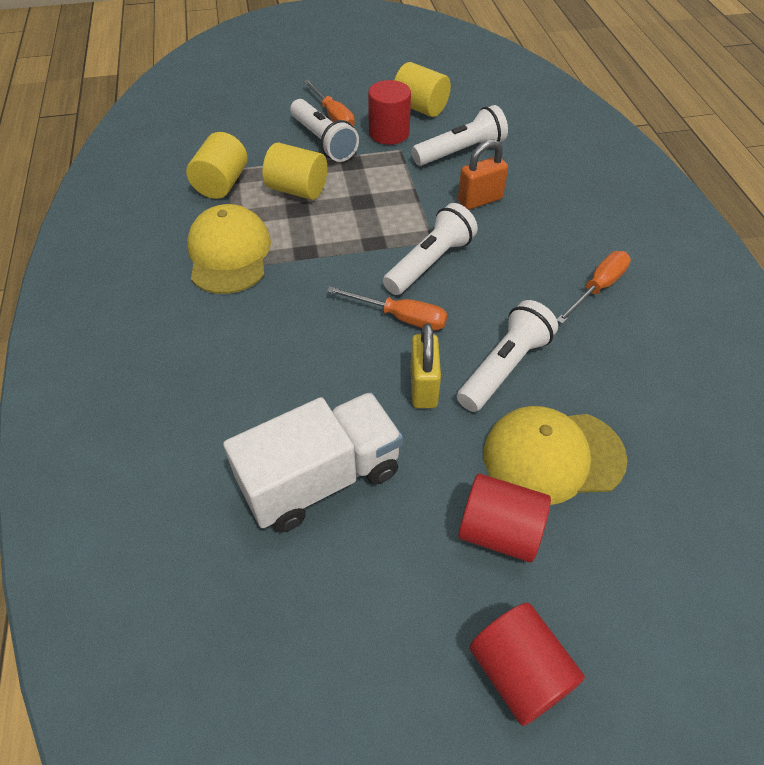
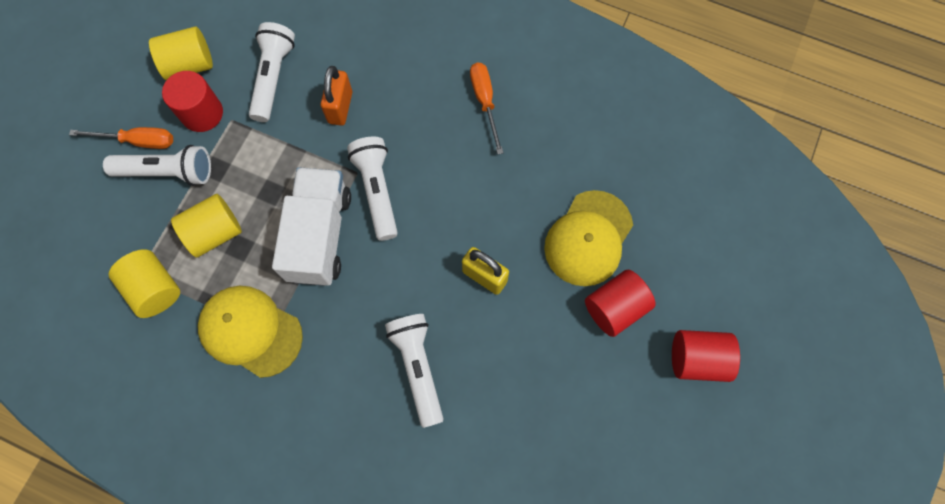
camera: 55 degrees left, 20 degrees up
white truck [223,392,403,533] -> white truck moved to [272,167,351,286]
orange screwdriver [327,286,447,330] -> none
white flashlight [457,300,558,412] -> white flashlight moved to [385,314,444,428]

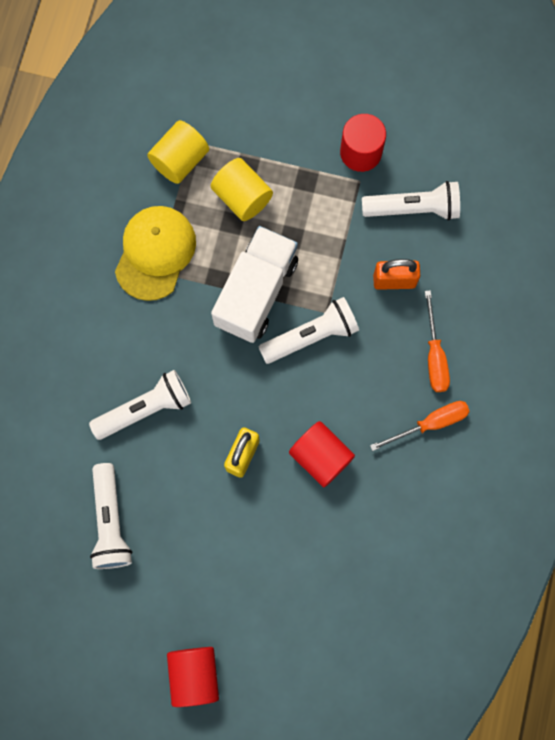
camera: 80 degrees right, 5 degrees up
orange screwdriver [69,127,173,149] -> orange screwdriver moved to [425,290,450,392]
white flashlight [103,145,211,186] -> white flashlight moved to [90,463,132,569]
yellow cylinder [149,27,213,80] -> none
white truck [272,167,351,286] -> white truck turned 60 degrees counterclockwise [211,226,298,343]
yellow cap [544,190,633,286] -> none
red cylinder [585,270,656,337] -> red cylinder moved to [289,421,355,487]

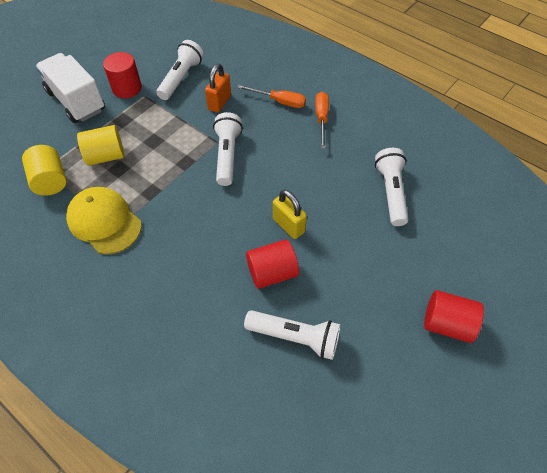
camera: 65 degrees left, 20 degrees down
white flashlight [89,370,191,440] -> white flashlight moved to [375,148,408,226]
white truck [211,226,298,343] -> white truck moved to [36,53,105,123]
red cylinder [289,421,355,487] -> red cylinder moved to [246,239,299,289]

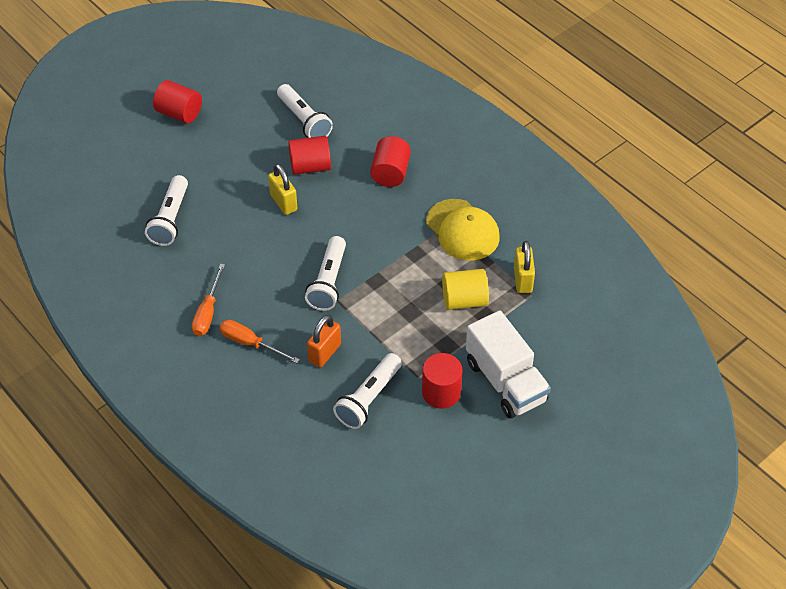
camera: 170 degrees left, 5 degrees down
yellow cylinder [22,145,67,196] -> yellow padlock [514,241,535,293]
white flashlight [244,310,341,360] -> white flashlight turned 150 degrees counterclockwise [277,84,333,138]
none -> red cylinder [370,136,411,187]

